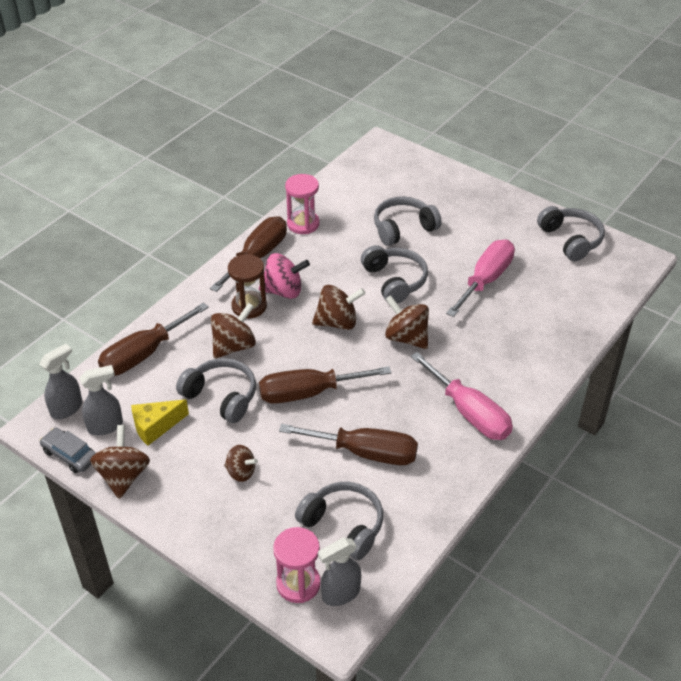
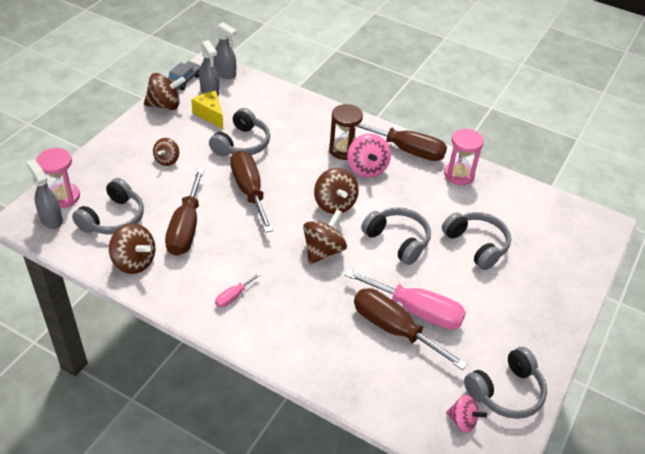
camera: 80 degrees right, 0 degrees up
brown screwdriver [98,302,209,376] -> brown screwdriver moved to [354,288,468,370]
brown spinning top [211,303,256,359] -> brown spinning top moved to [109,223,155,274]
grey headphones [361,245,428,304] -> grey headphones turned 105 degrees counterclockwise [361,207,431,265]
pink screwdriver [411,352,513,440] -> pink screwdriver [215,273,261,307], size x0.46
none -> pink spinning top [446,395,487,433]

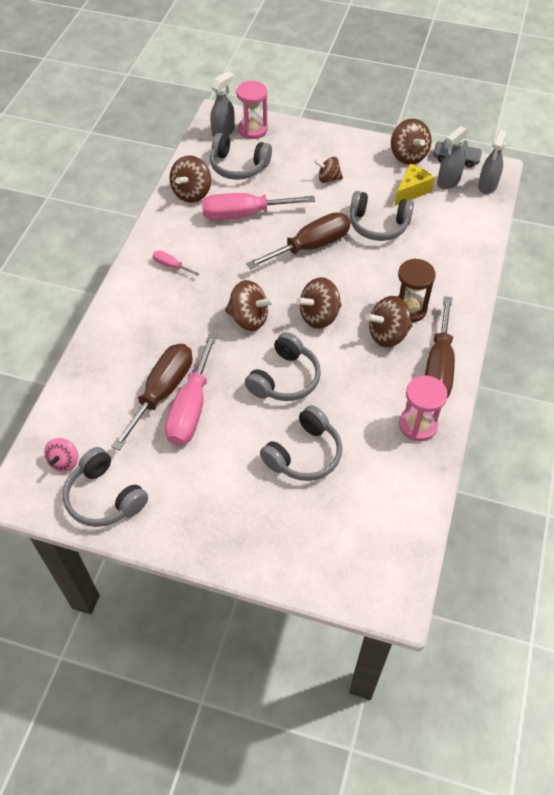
camera: 80 degrees right, 10 degrees up
brown screwdriver [165,168,205,256] -> pink screwdriver [202,193,315,220]
pink spinning top [347,133,391,178] -> brown spinning top [366,296,412,347]

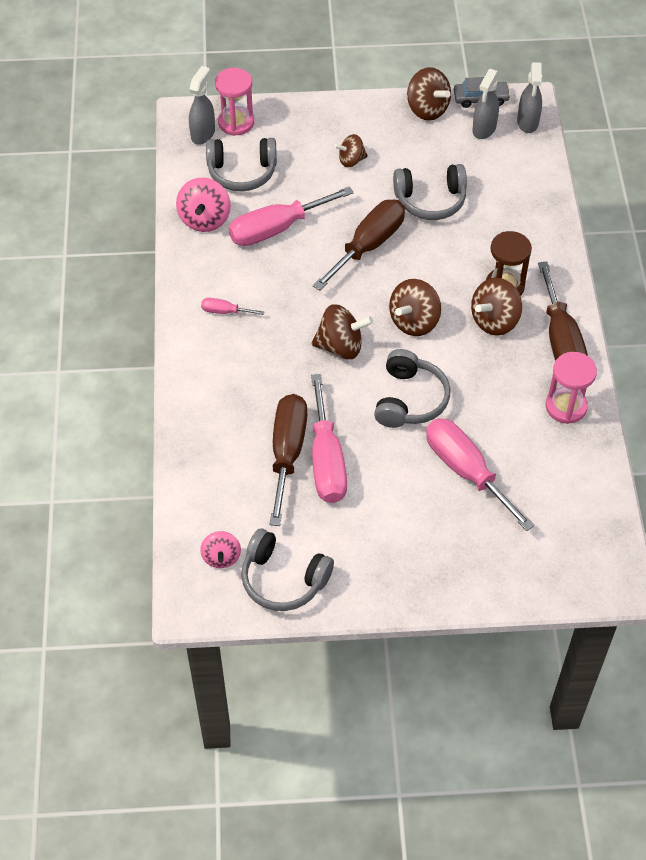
camera: 20 degrees left, 0 degrees up
brown spinning top [170,155,211,203] -> pink spinning top [176,178,231,232]
grey headphones [260,405,342,481] -> pink screwdriver [426,418,535,531]
yellow cheese [394,164,434,206] -> none

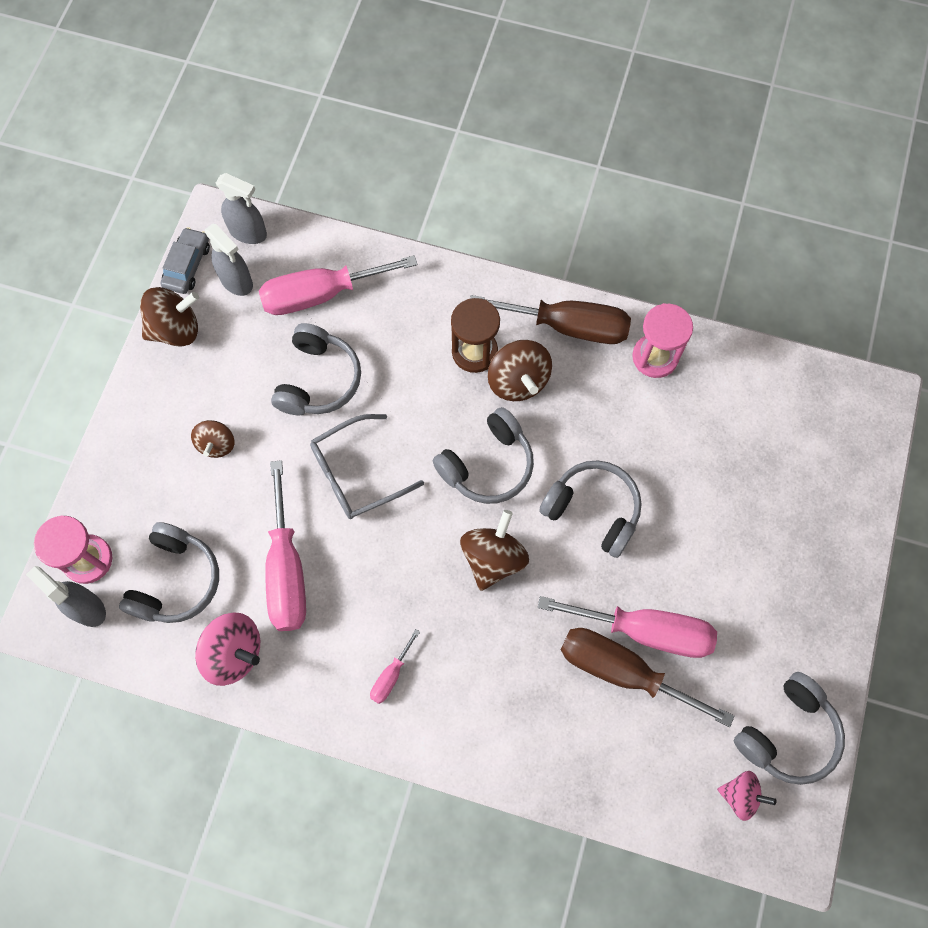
camera: 70 degrees left, 15 degrees up
brown screwdriver [313,200,405,290] -> grey glasses [310,414,424,519]
brown spinning top [389,279,441,336] -> grey headphones [433,407,534,504]
pink screwdriver [426,418,535,531] -> pink screwdriver moved to [259,255,418,315]

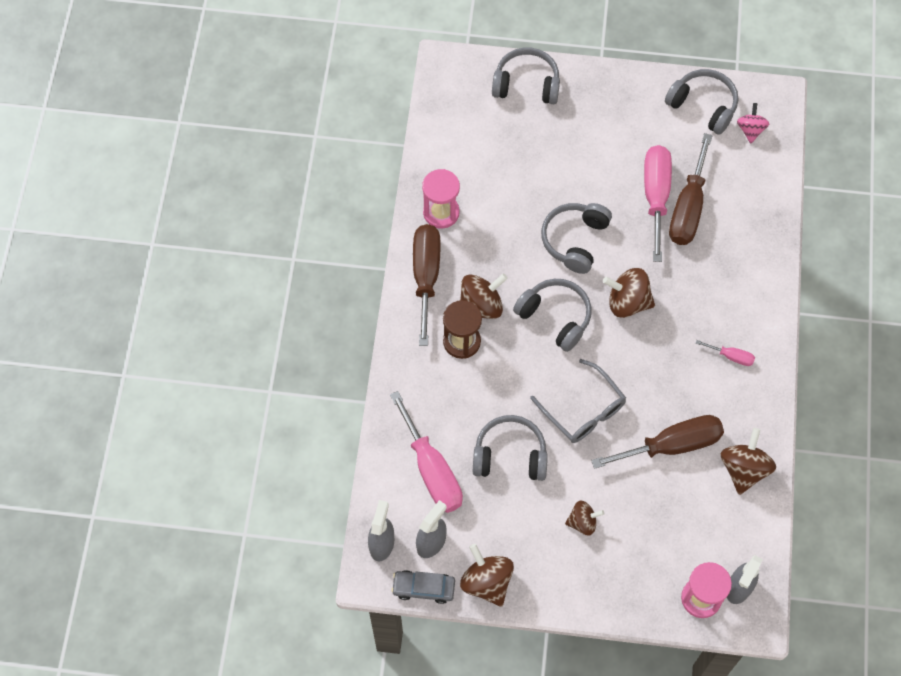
camera: 100 degrees left, 5 degrees down
grey headphones [119,522,219,623] -> grey headphones moved to [492,48,560,104]
pink spinning top [195,612,260,686] -> brown spinning top [721,428,776,495]
pink screwdriver [265,460,306,631] -> brown screwdriver [591,415,724,469]

